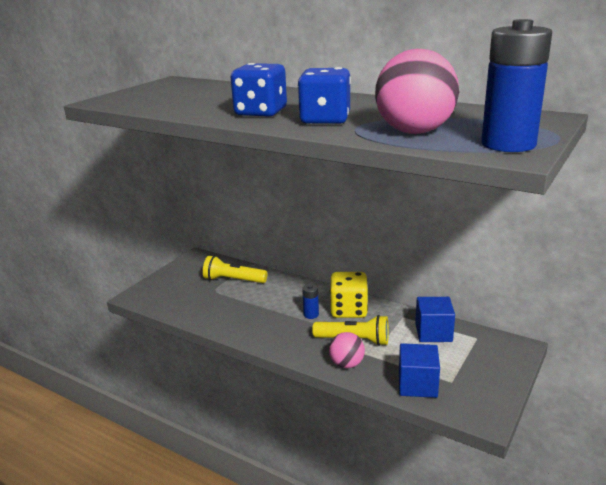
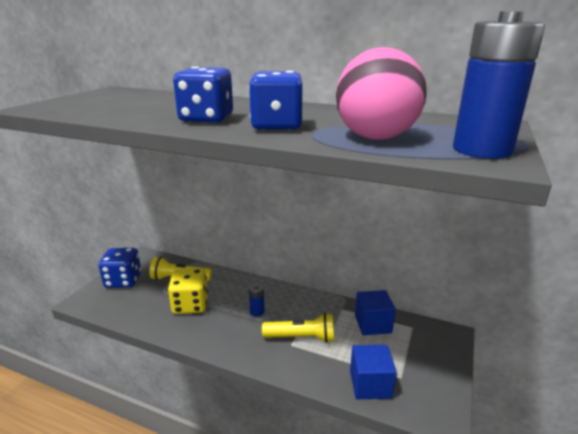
camera: 10 degrees left, 0 degrees up
pink ball [329,332,365,368] -> none
yellow dice [330,272,368,318] -> yellow dice moved to [168,269,208,314]
none -> blue dice [99,248,141,288]

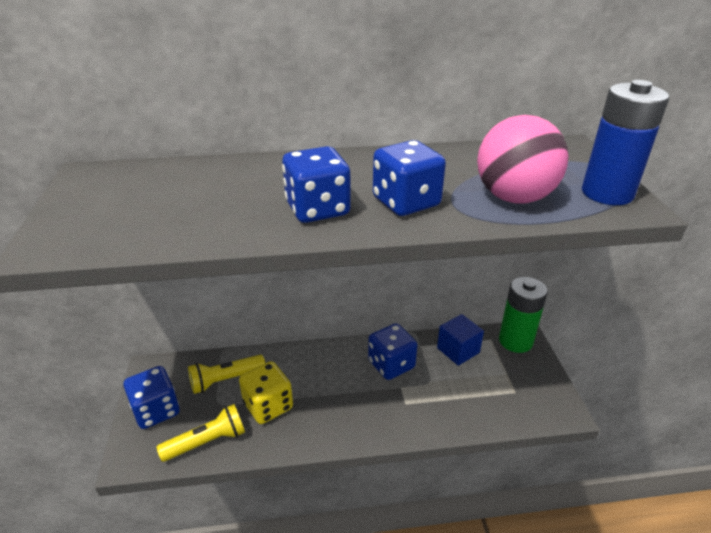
camera: 30 degrees left, 10 degrees up
blue battery [249,283,265,317] -> none
yellow flashlight [262,313,334,343] -> yellow flashlight moved to [157,404,245,462]
blue cube [350,345,397,399] -> none
none -> blue dice [368,323,417,380]
none -> green battery [499,277,547,353]

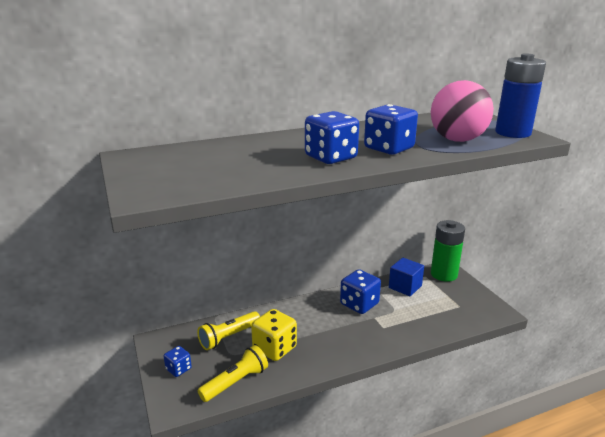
camera: 15 degrees left, 10 degrees down
blue dice [124,366,180,429] -> blue dice [164,346,191,377], size x0.56

